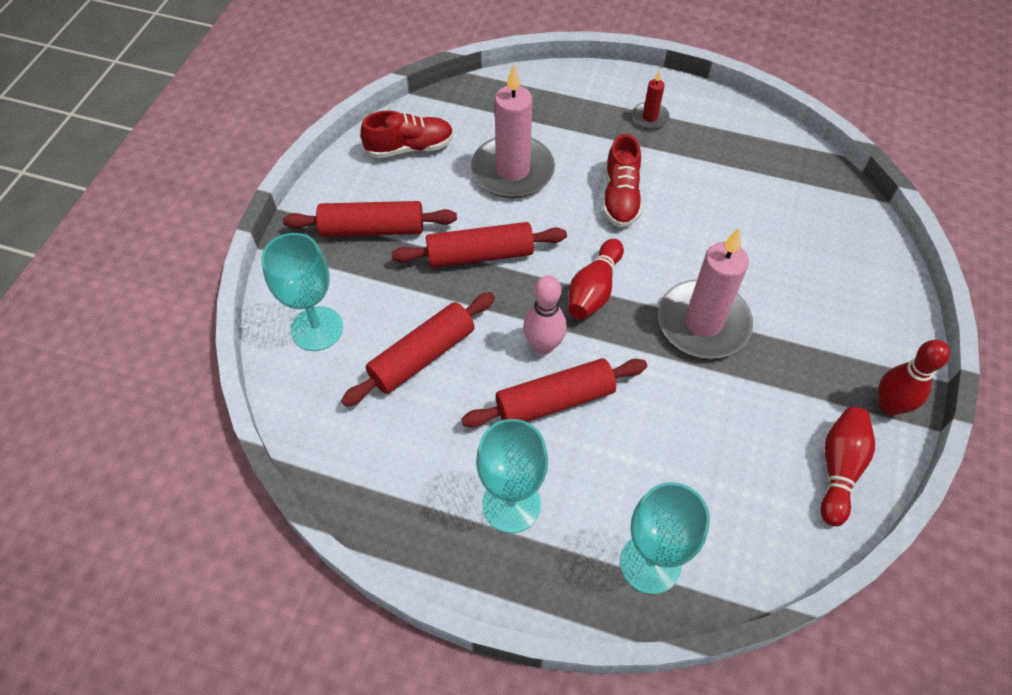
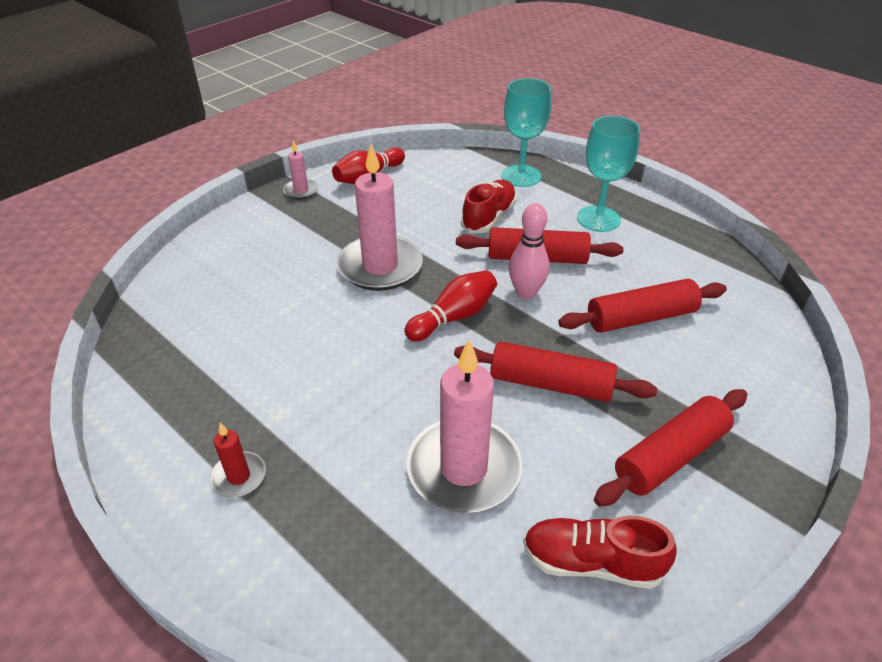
camera: 155 degrees left, 15 degrees down
turquoise goblet [261,233,343,351] -> none
red rolling pin [283,201,457,237] -> red rolling pin turned 60 degrees counterclockwise [594,389,747,507]
red shoe [603,134,642,227] -> red shoe moved to [461,180,517,233]
red bowling pin [878,340,950,415] -> pink candle [283,140,319,199]

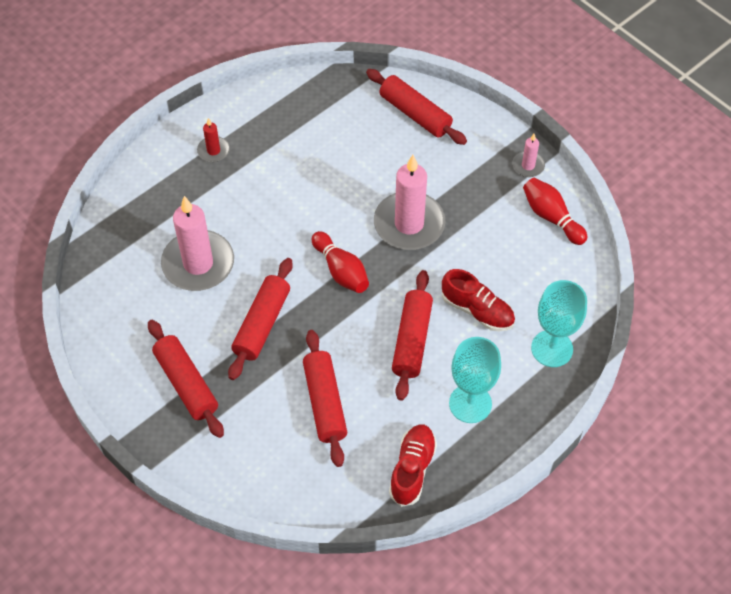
camera: 95 degrees right, 15 degrees up
pink bowling pin [509,203,549,299] -> none
red shoe [523,516,677,589] -> red shoe moved to [389,424,437,507]
none -> red rolling pin [366,69,467,145]

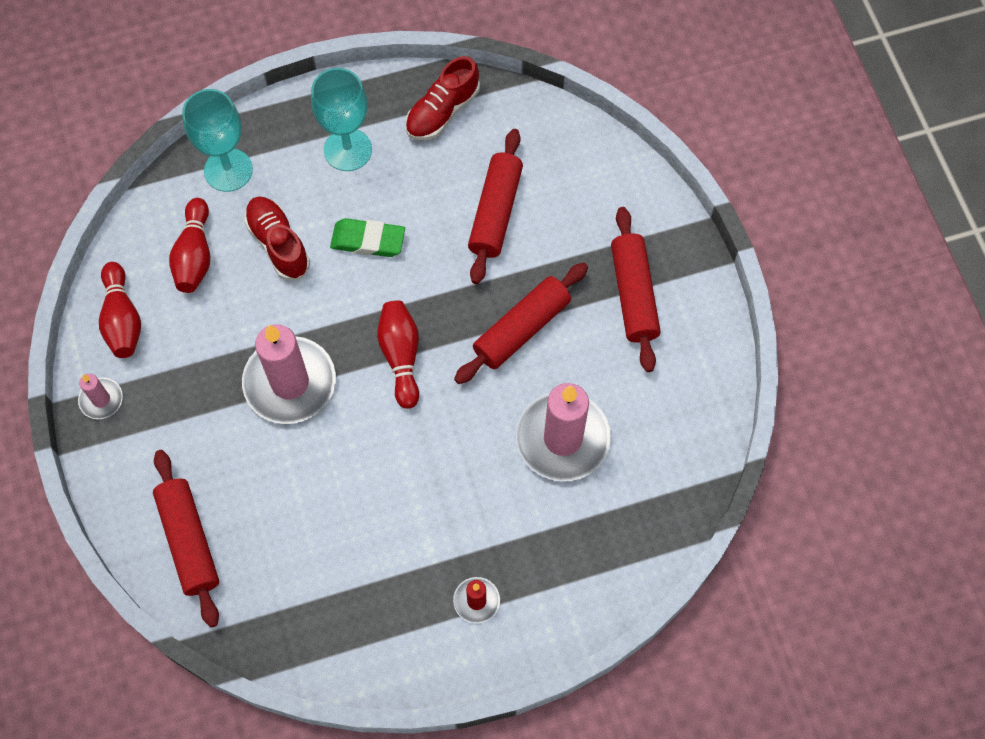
camera: 155 degrees left, 10 degrees up
red rolling pin [392,270,433,401] -> green eraser [330,218,405,257]
none -> red bowling pin [169,198,210,293]

